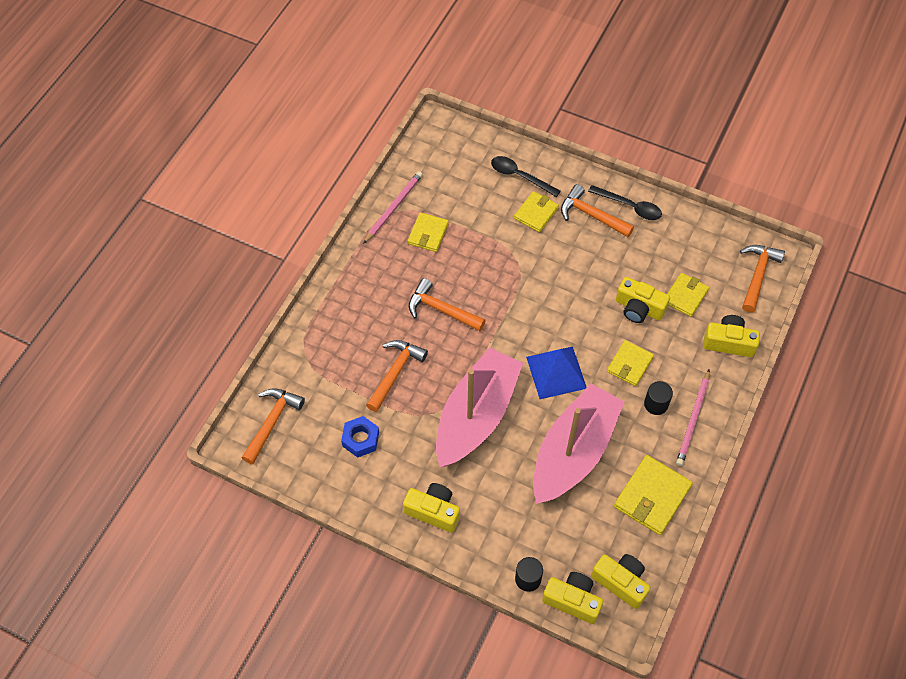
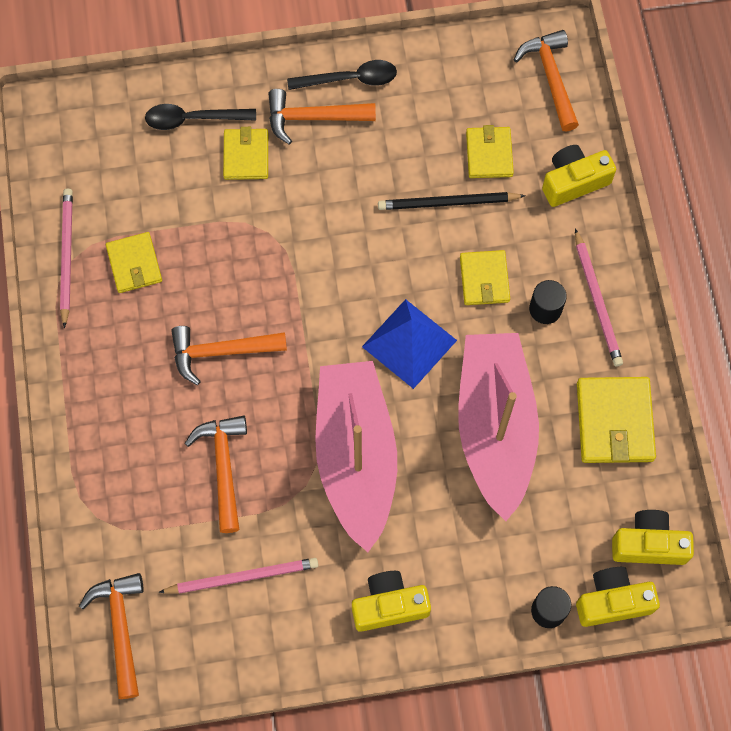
camera: 35 degrees left, 10 degrees up
blue nut [341,416,379,458] -> pink pencil [158,558,318,594]
yellow camera [616,277,670,323] -> black pencil [378,192,525,210]

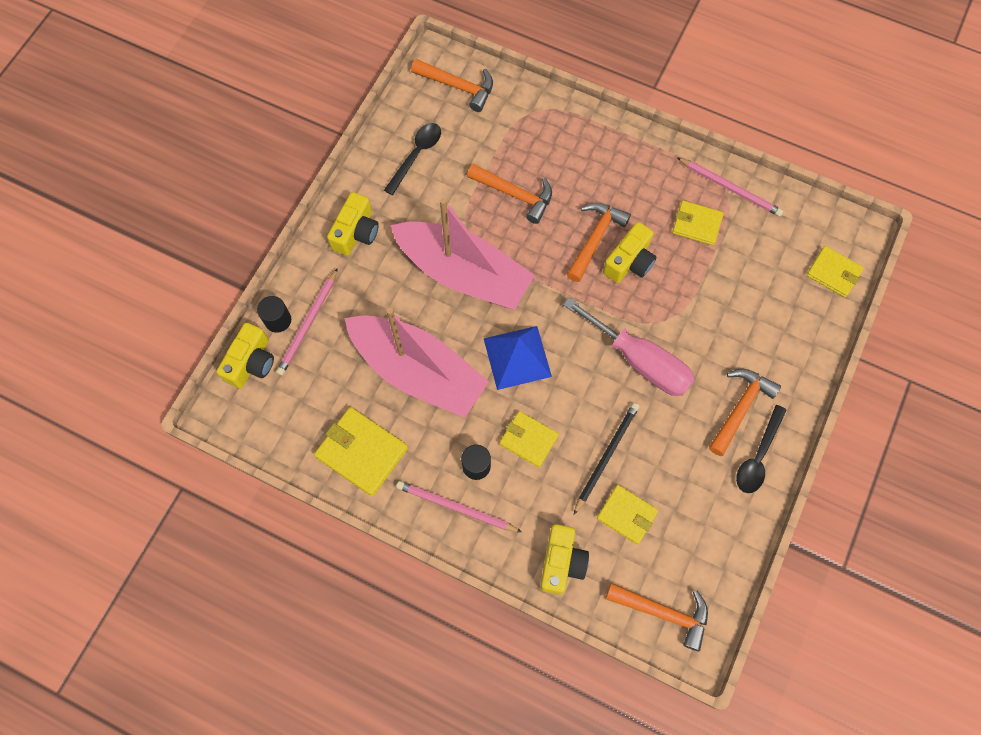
camera: 125 degrees right, 0 degrees up
black spoon [145,104,256,130] -> black spoon moved to [384,123,441,195]
pink pencil [158,558,318,594] -> pink pencil moved to [276,268,338,376]
yellow wallet [223,127,268,180] -> yellow wallet moved to [807,246,864,297]
yellow camera [612,510,694,565] -> yellow camera moved to [603,222,656,283]
none -> pink screwdriver [563,297,695,396]

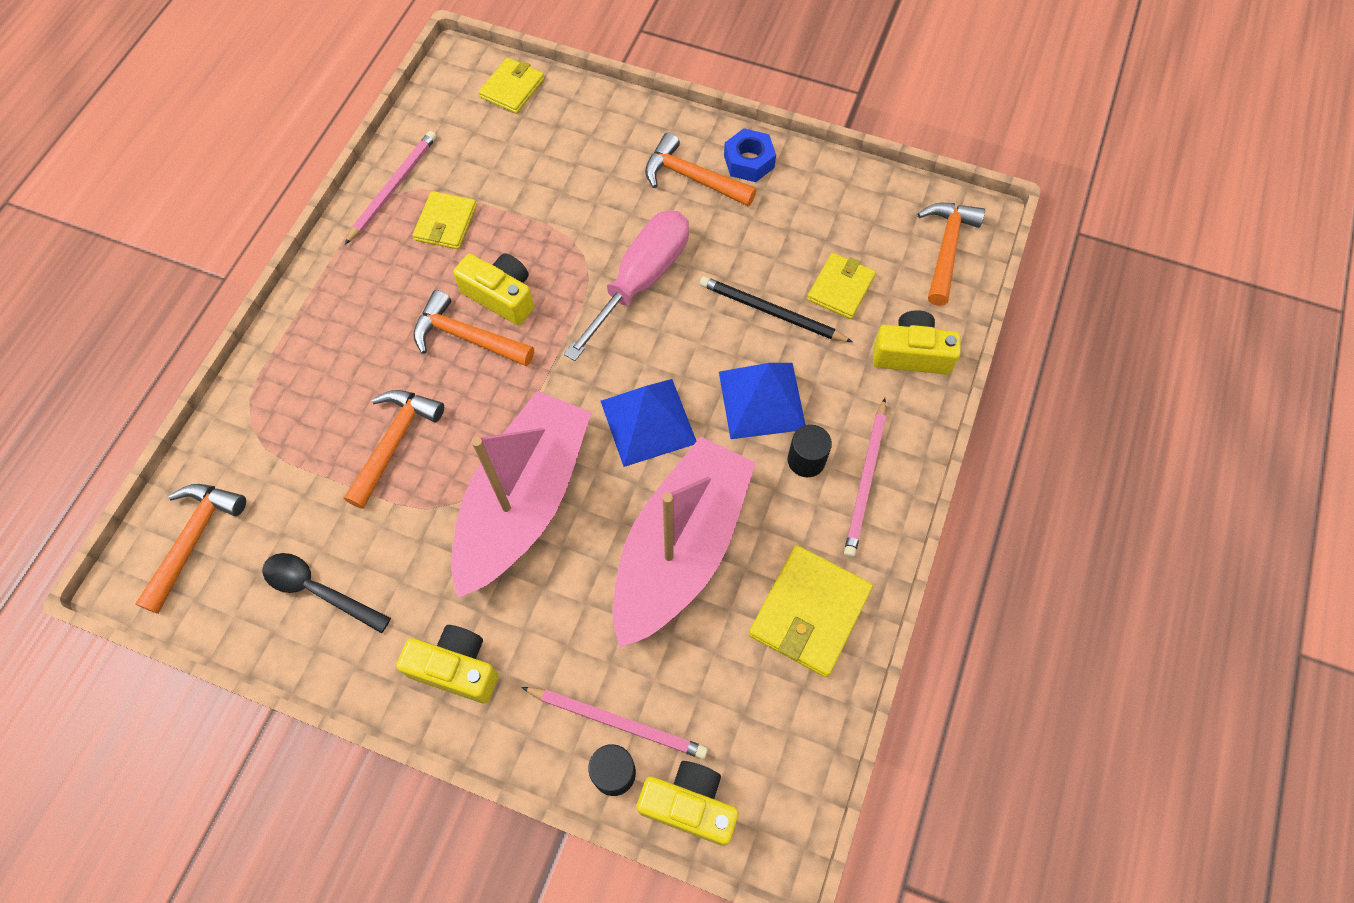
camera: 95 degrees left, 5 degrees down
yellow wallet [500,411,559,468] -> blue pyramid [719,363,806,439]
black spoon [736,405,787,493] -> blue nut [724,128,776,182]

